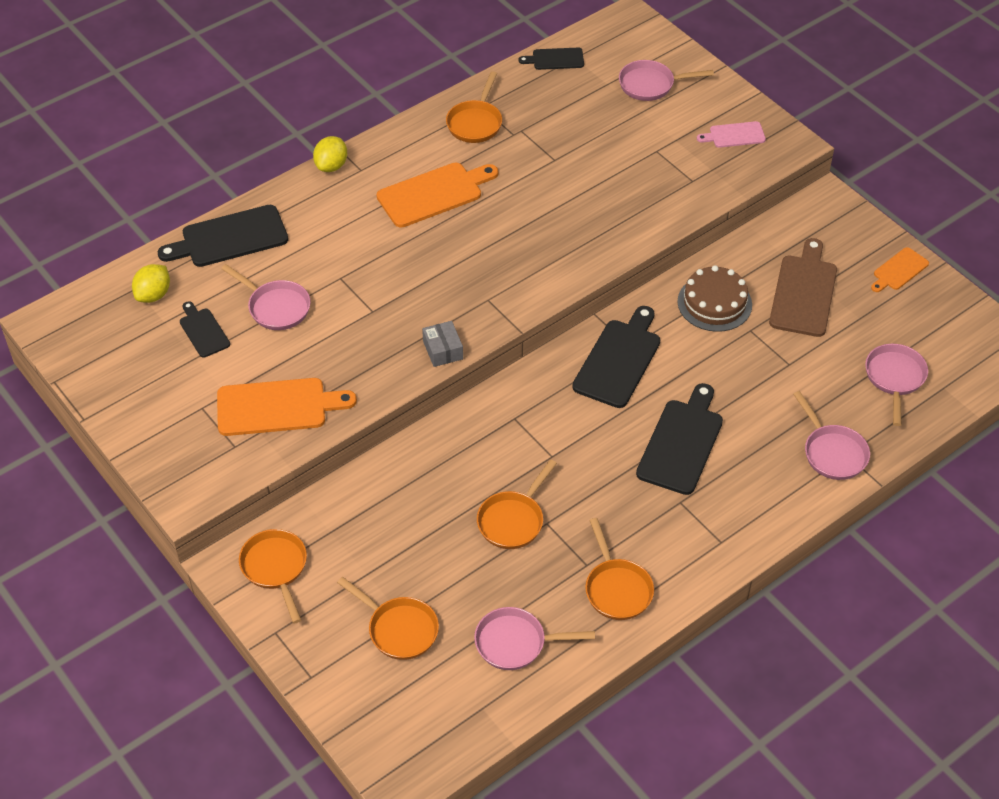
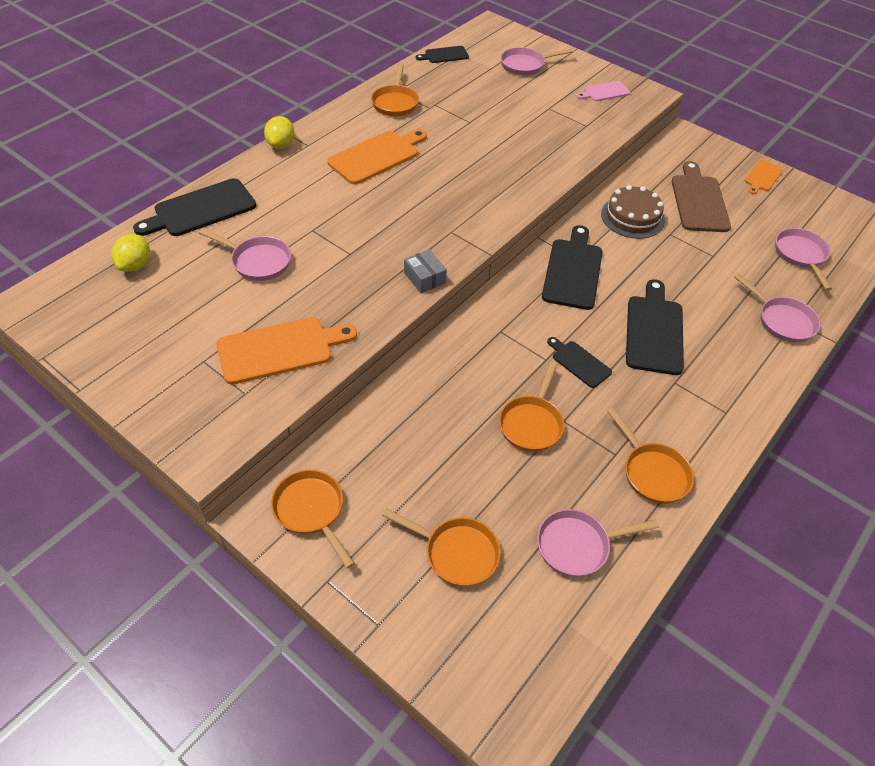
camera: 15 degrees left, 0 degrees up
black cutting board [180,301,230,357] -> black cutting board moved to [547,337,612,388]

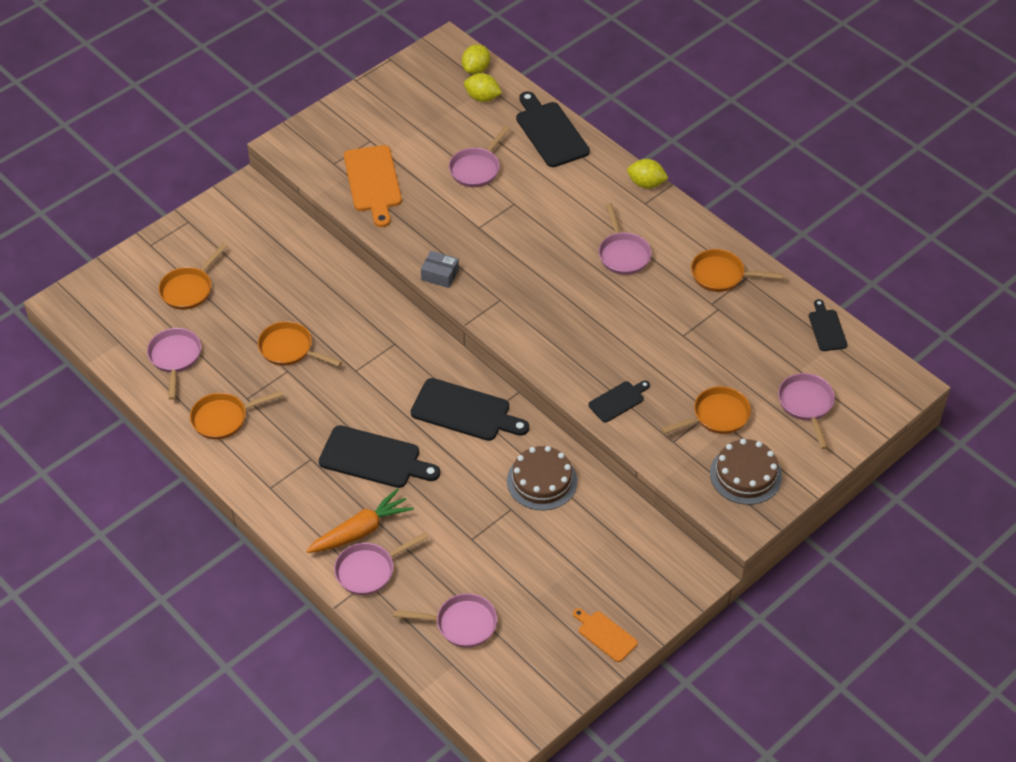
camera: 100 degrees right, 0 degrees up
orange pan [271,470,355,569] -> orange pan moved to [661,386,751,434]
orange cutting board [327,129,427,185] -> pink pan [599,203,651,275]
grey box [404,249,447,293] -> grey box turned 45 degrees clockwise [421,251,459,288]
black cutting board [547,337,612,388] -> black cutting board moved to [588,380,650,423]
pink cutting board [577,81,630,101] -> brown cake [710,439,782,505]
brown cutting board [672,161,731,232] -> none
none -> orange carrot [306,488,414,553]
none -> yellow lemon [462,44,490,74]

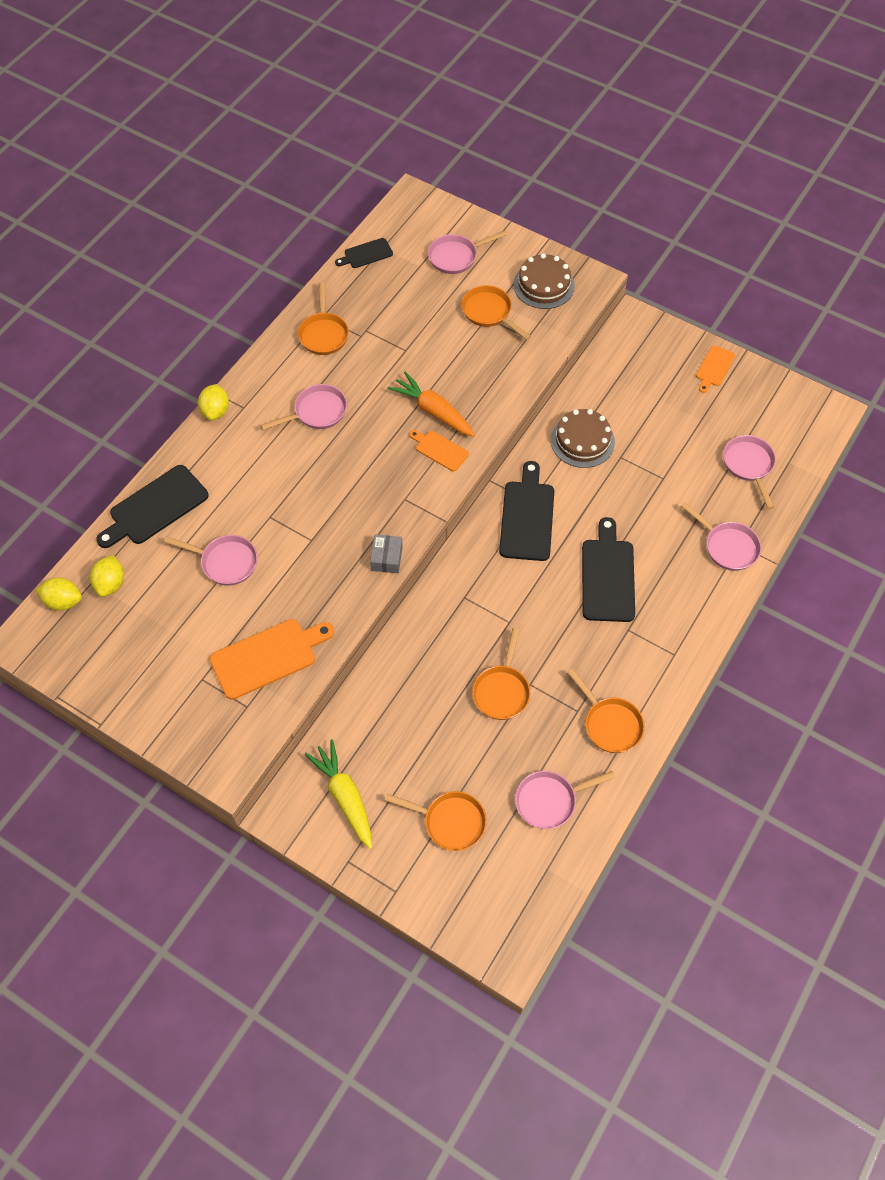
camera: 105 degrees left, 10 degrees up
orange carrot [306,488,414,553] -> orange carrot moved to [388,371,475,437]
black cutting board [588,380,650,423] -> none
none -> yellow carrot [305,739,372,849]
none -> orange cutting board [409,430,469,471]

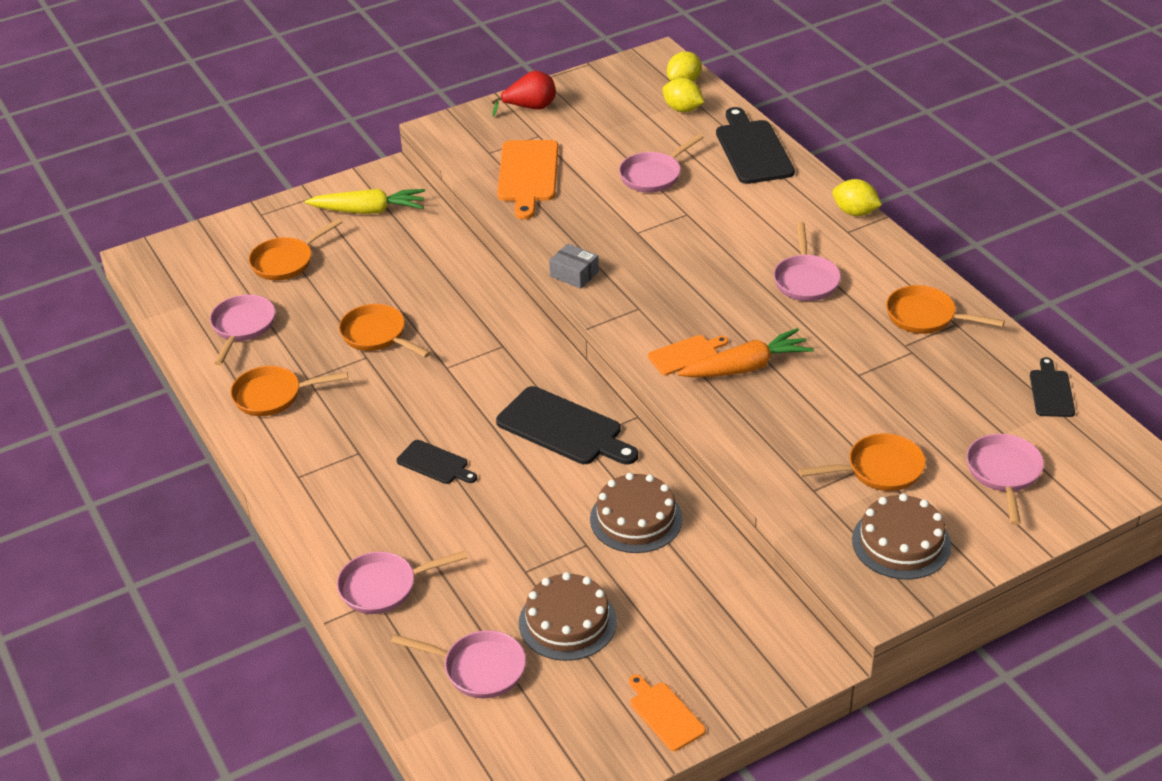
camera: 120 degrees right, 20 degrees down
black cutting board [582,517,635,622] -> black cutting board [397,440,477,484], size x0.56
none -> red pear [491,71,556,117]
none -> brown cake [519,572,617,661]

